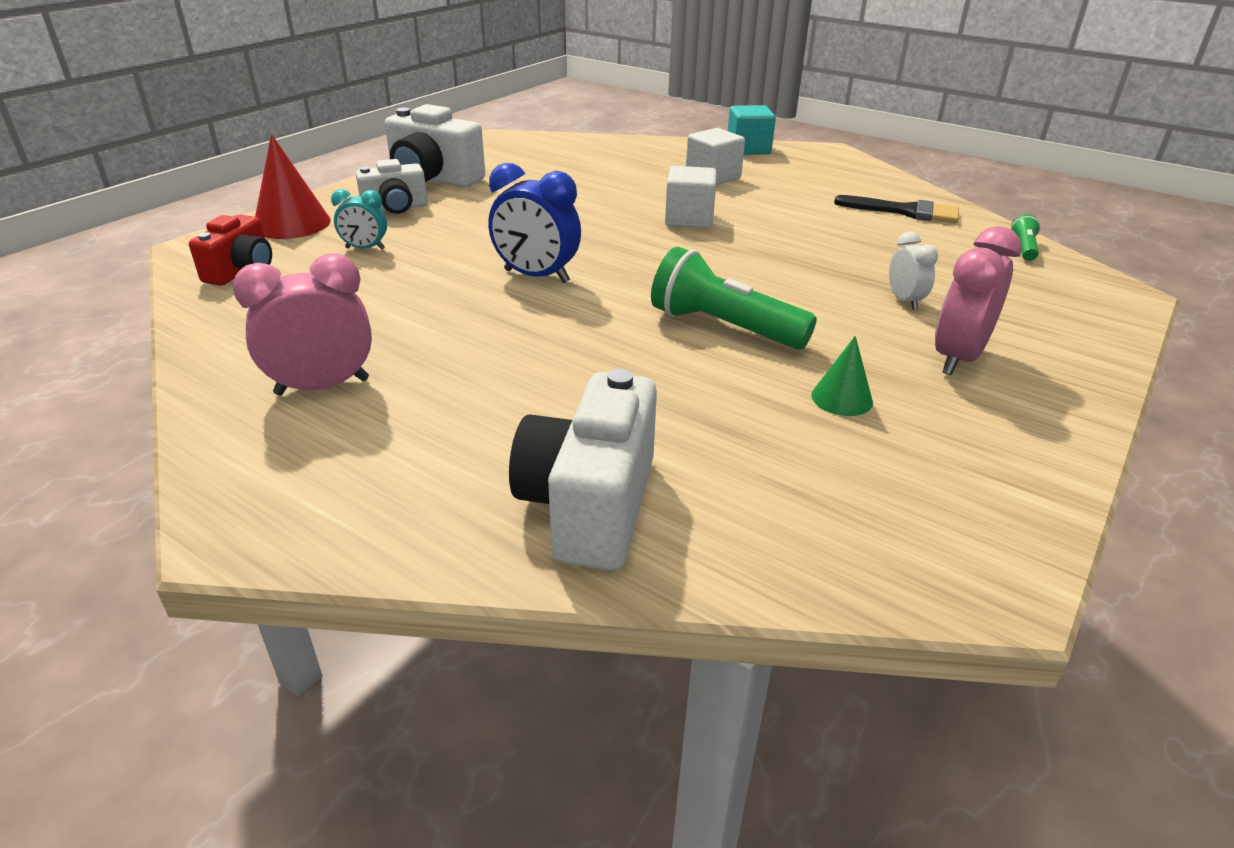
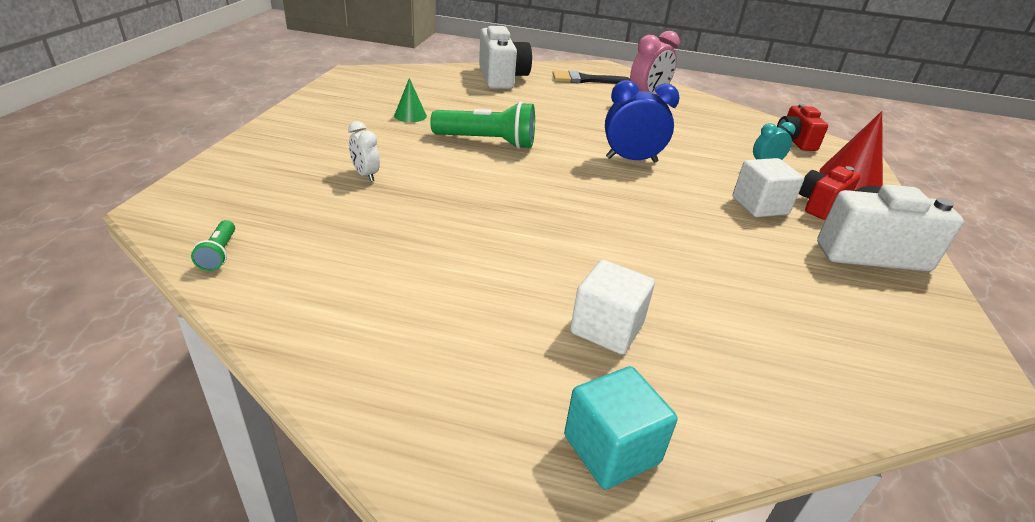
camera: 155 degrees right, 0 degrees up
white camera [356,159,428,214] -> red camera [799,166,861,220]
white cube [665,166,717,228] -> white cube moved to [732,158,804,217]
black brush [834,195,959,223] -> black brush moved to [553,70,630,84]
pink clock [935,226,1022,375] -> none

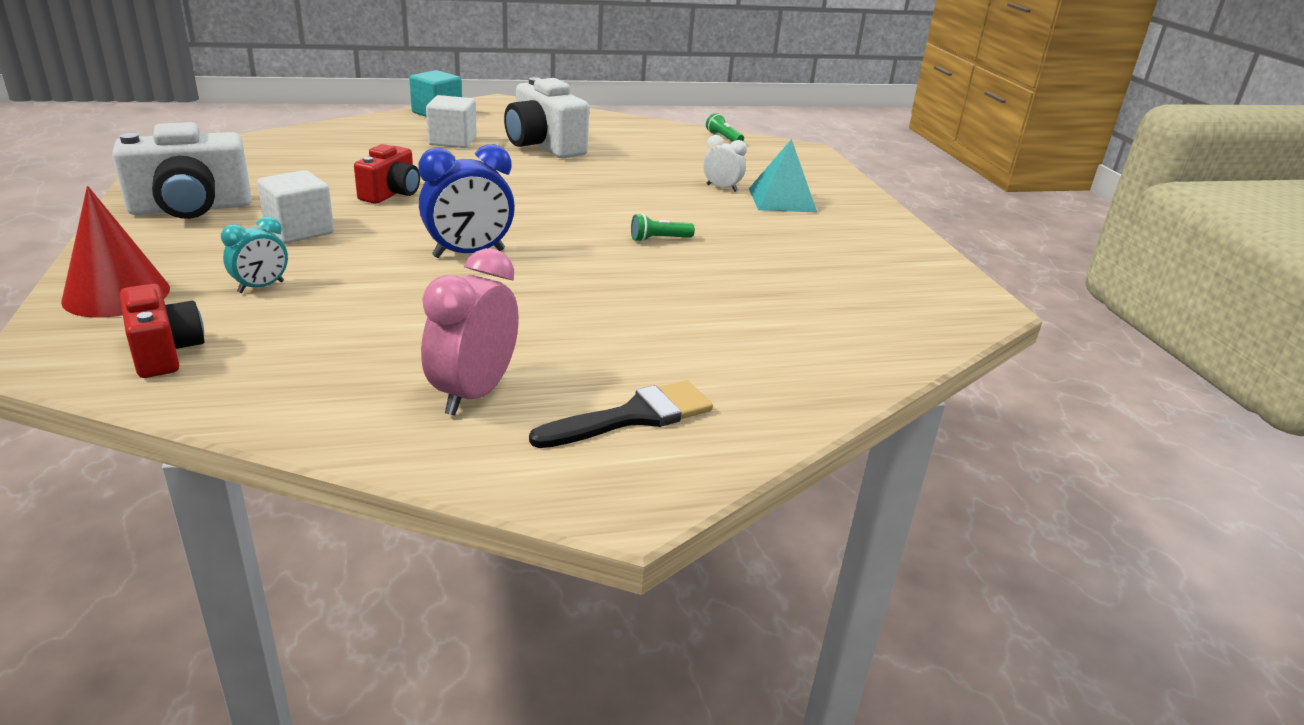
camera: 155 degrees right, 5 degrees down
green cone [394,78,427,122] -> none
green flashlight [430,102,535,149] -> green flashlight [631,214,695,242], size x0.47
white camera [479,26,532,89] -> white camera moved to [504,77,589,158]
red camera [799,166,861,220] -> red camera moved to [354,144,420,204]
none -> turquoise pyramid [749,139,817,213]

